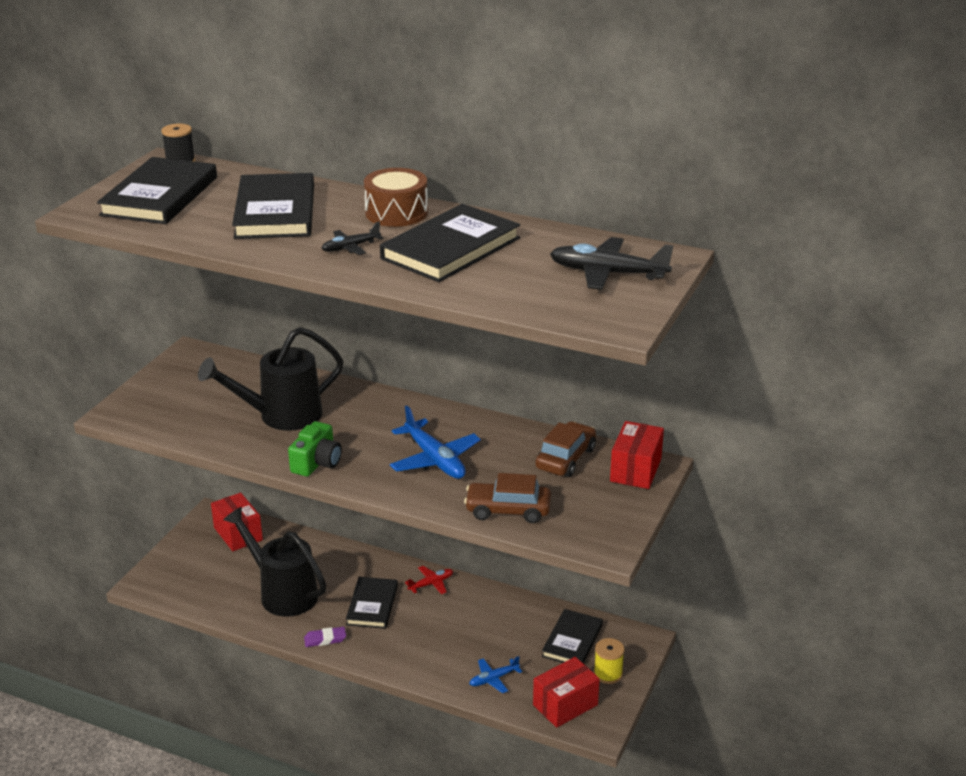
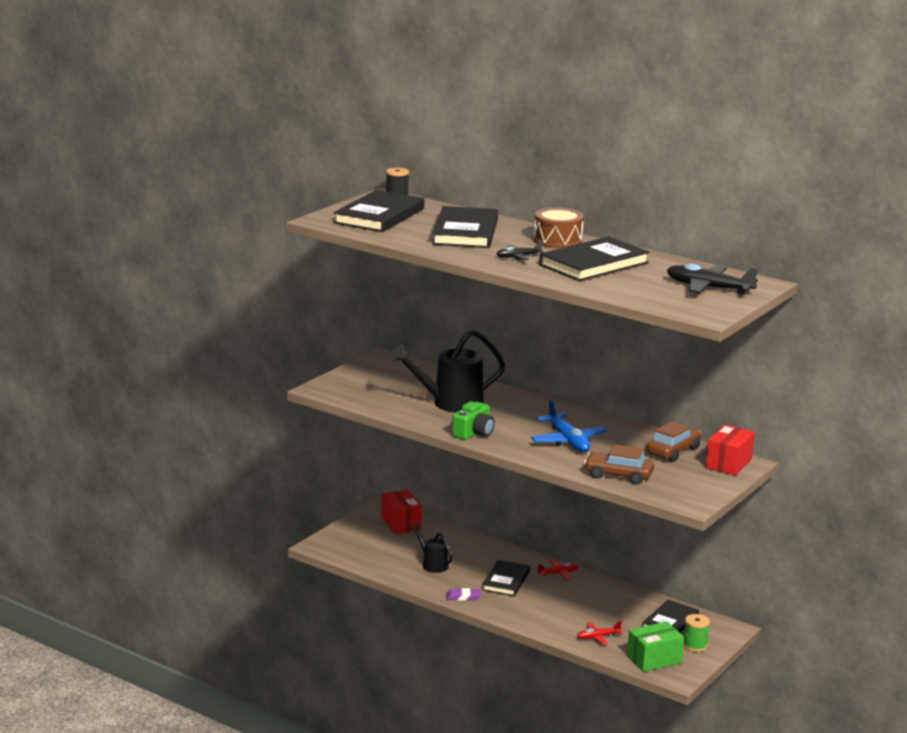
camera: 10 degrees right, 10 degrees down
black watering can [223,507,326,617] -> black watering can [410,524,452,573], size x0.54
blue plane [469,656,522,693] -> red plane [577,621,623,645]
red box [533,657,600,728] -> green box [627,621,684,672]
yellow spool [594,638,625,684] -> green spool [683,614,710,652]

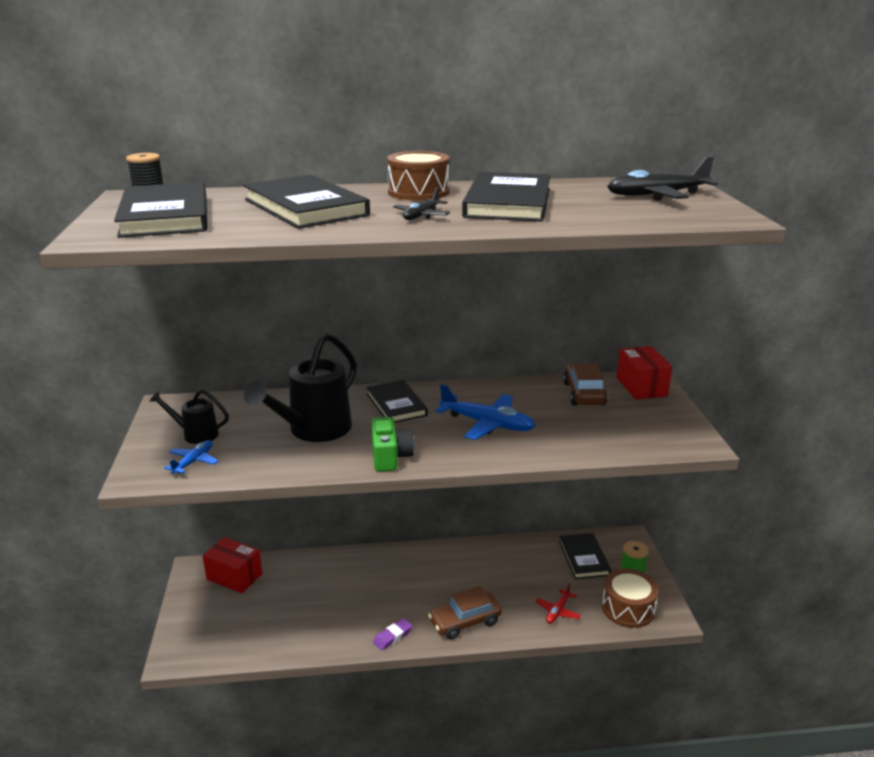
camera: 40 degrees left, 5 degrees up
black watering can [410,524,452,573] -> black watering can moved to [150,390,229,444]
black book [482,560,530,596] -> black book moved to [366,380,428,423]
red plane [536,560,578,580] -> none
brown car [584,444,654,484] -> brown car moved to [428,586,502,639]
green box [627,621,684,672] -> brown drum [602,569,659,628]
none -> blue plane [164,440,219,474]

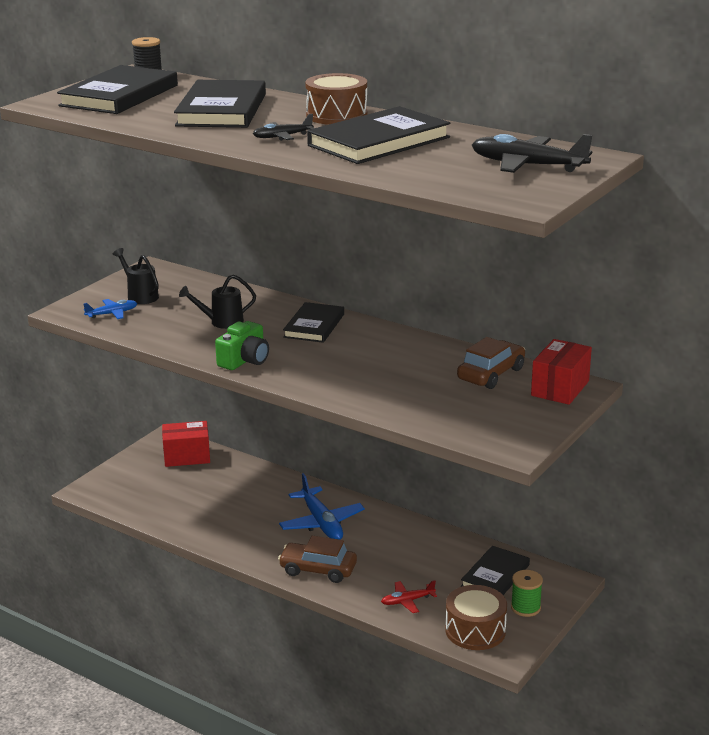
camera: 40 degrees right, 0 degrees up
red box [203,537,262,593] -> red box turned 75 degrees counterclockwise [162,421,210,467]
black watering can [244,333,357,442] -> black watering can [179,274,256,329], size x0.54
purple eraser [373,618,413,650] -> none
blue plane [436,384,536,440] -> blue plane moved to [279,473,365,540]

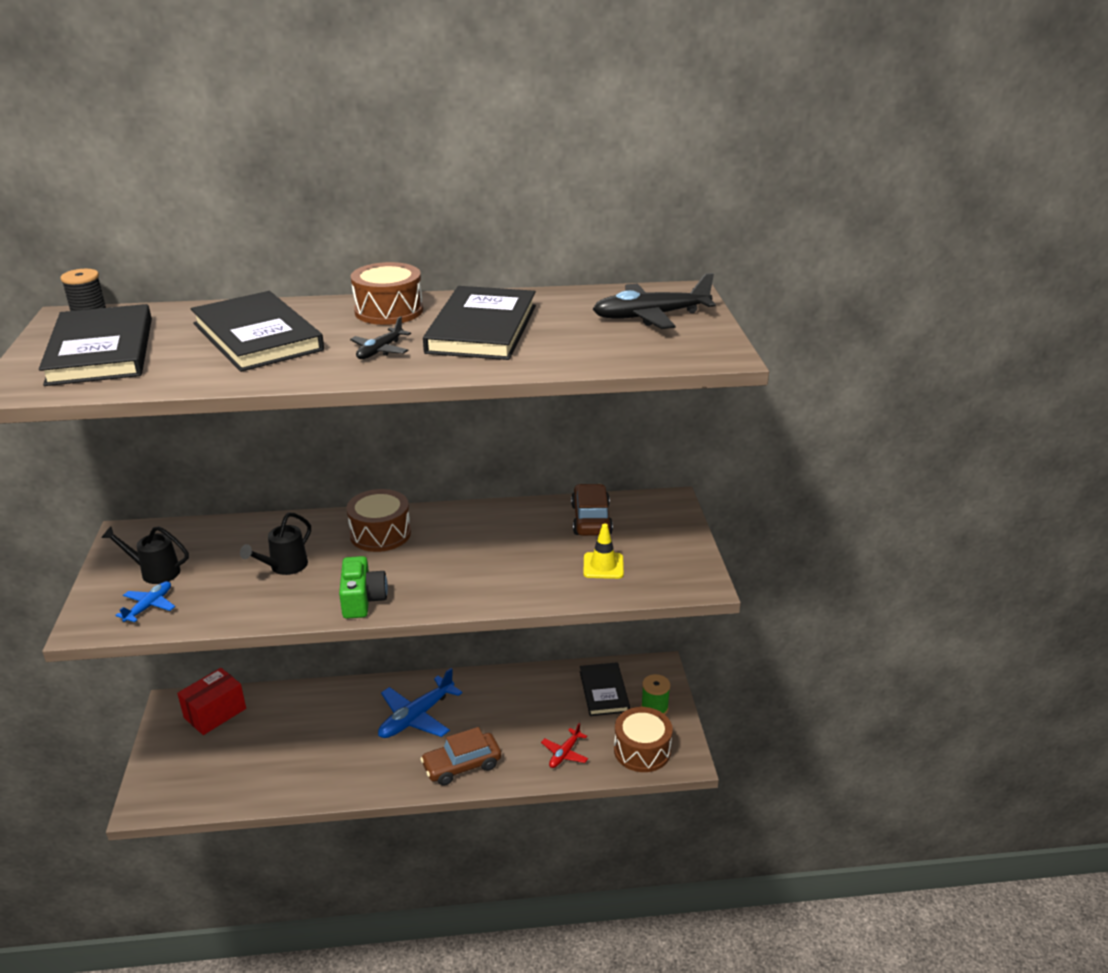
camera: 40 degrees left, 5 degrees up
blue plane [279,473,365,540] -> blue plane turned 105 degrees clockwise [378,668,462,738]
black book [283,302,344,343] -> brown drum [346,489,411,552]
red box [531,339,592,405] -> none
none -> yellow traffic cone [583,523,624,579]

